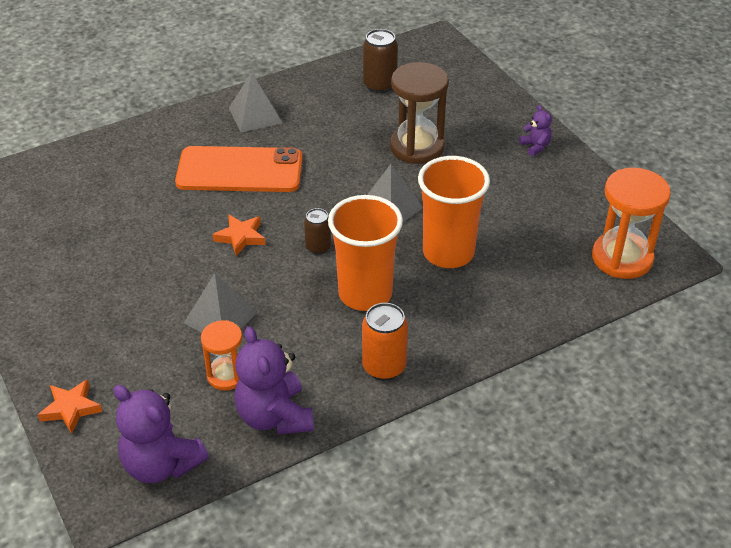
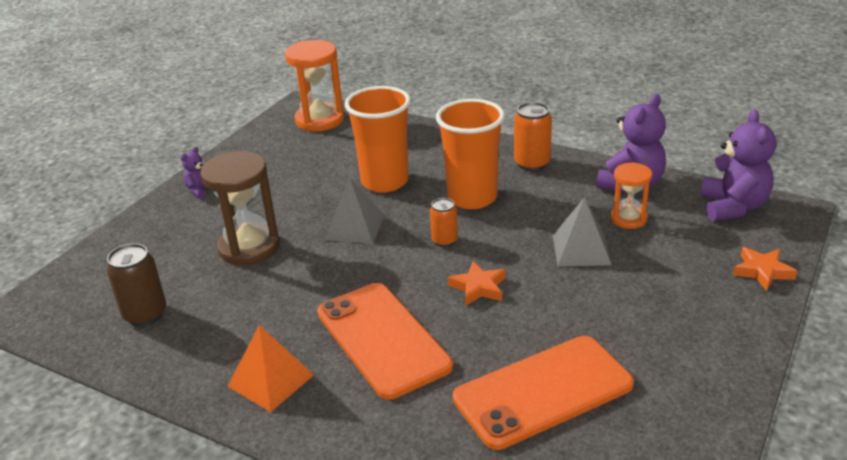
camera: 120 degrees left, 10 degrees down
grey pyramid [229,72,282,133] -> orange pyramid [227,325,314,412]
brown can [304,208,331,255] -> orange can [430,198,458,247]
none -> orange phone [453,336,634,450]

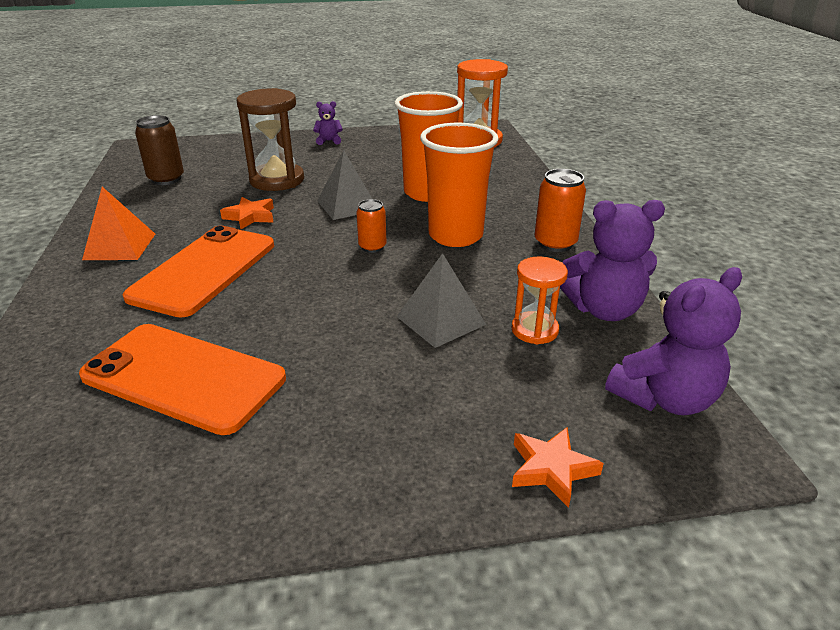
camera: 50 degrees right, 0 degrees up
orange star [448,261,506,305] -> orange star moved to [220,197,274,230]

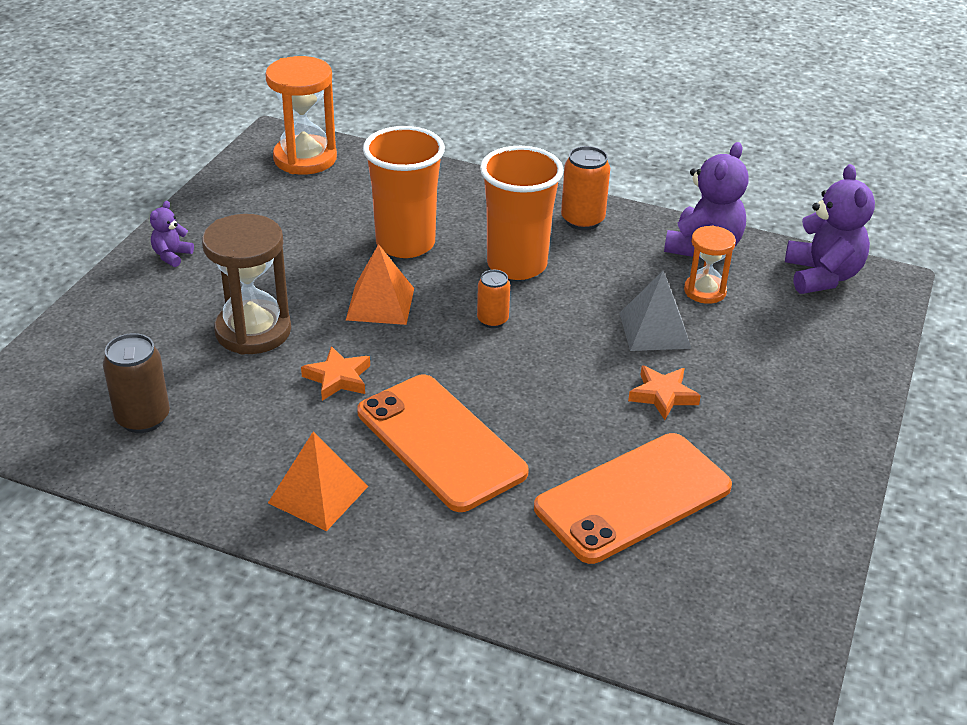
camera: 60 degrees left, 5 degrees up
grey pyramid [317,150,372,220] -> orange pyramid [346,244,414,325]
orange star [512,427,604,508] -> orange star moved to [628,366,701,420]

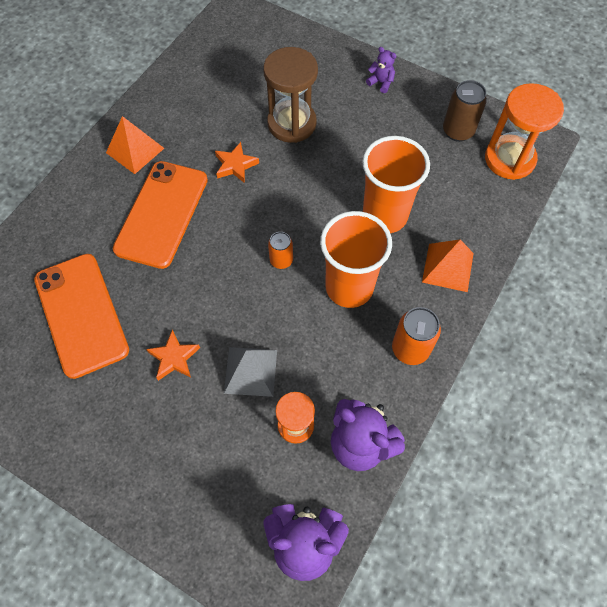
camera: 100 degrees right, 25 degrees up
brown can [103,333,170,433] -> brown can moved to [443,80,487,142]
orange pyramid [346,244,414,325] -> orange pyramid moved to [422,239,474,292]
orange phone [357,375,529,512] -> orange phone turned 45 degrees counterclockwise [113,161,208,269]

